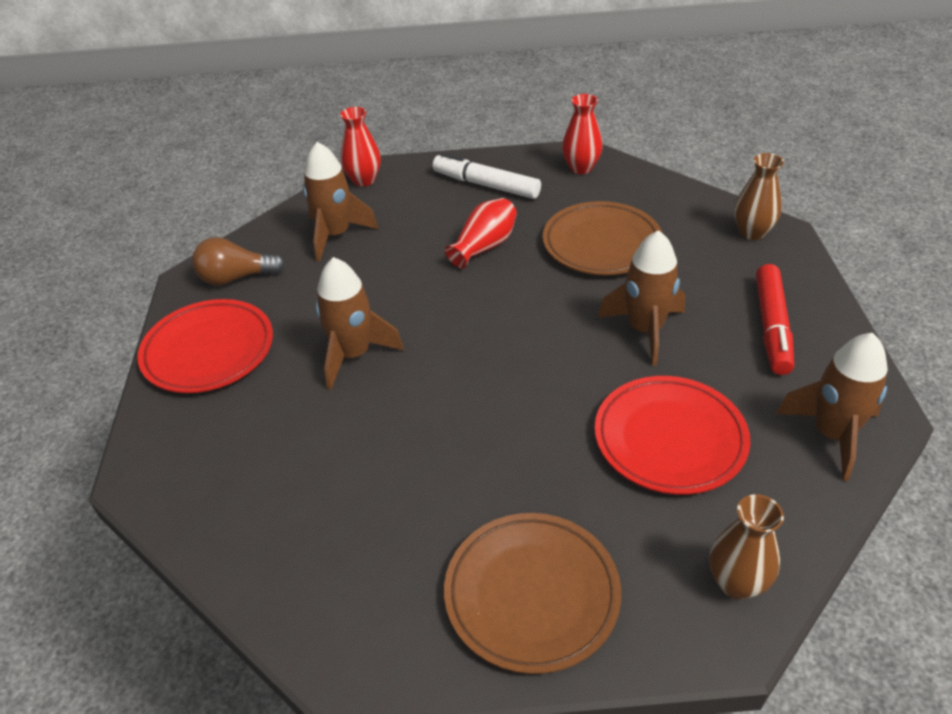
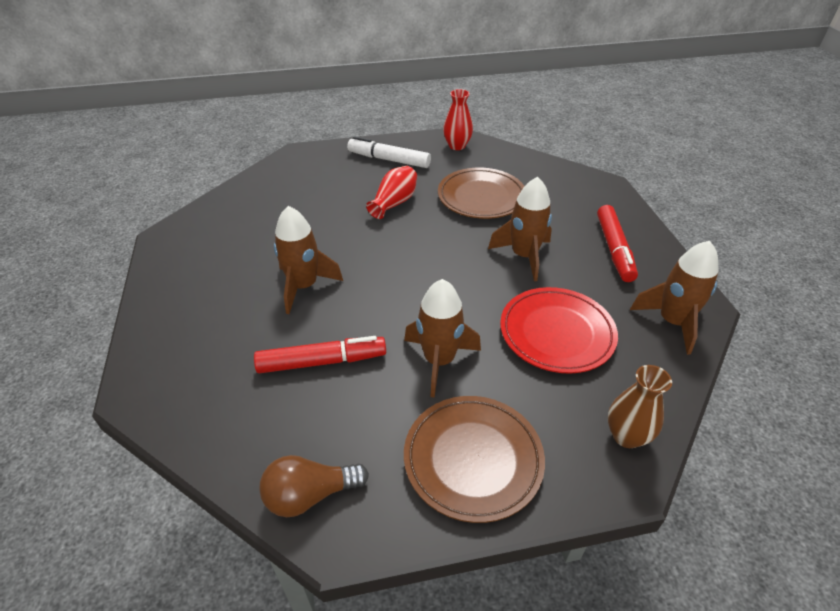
camera: 10 degrees left, 0 degrees up
red plate [137,299,273,393] -> none
brown light bulb [192,237,285,285] -> brown light bulb moved to [259,455,369,517]
brown rocket [303,142,378,262] -> brown rocket moved to [404,279,481,398]
red vase [340,107,381,186] -> none
brown vase [734,153,784,240] -> none
none -> red marker [254,336,386,373]

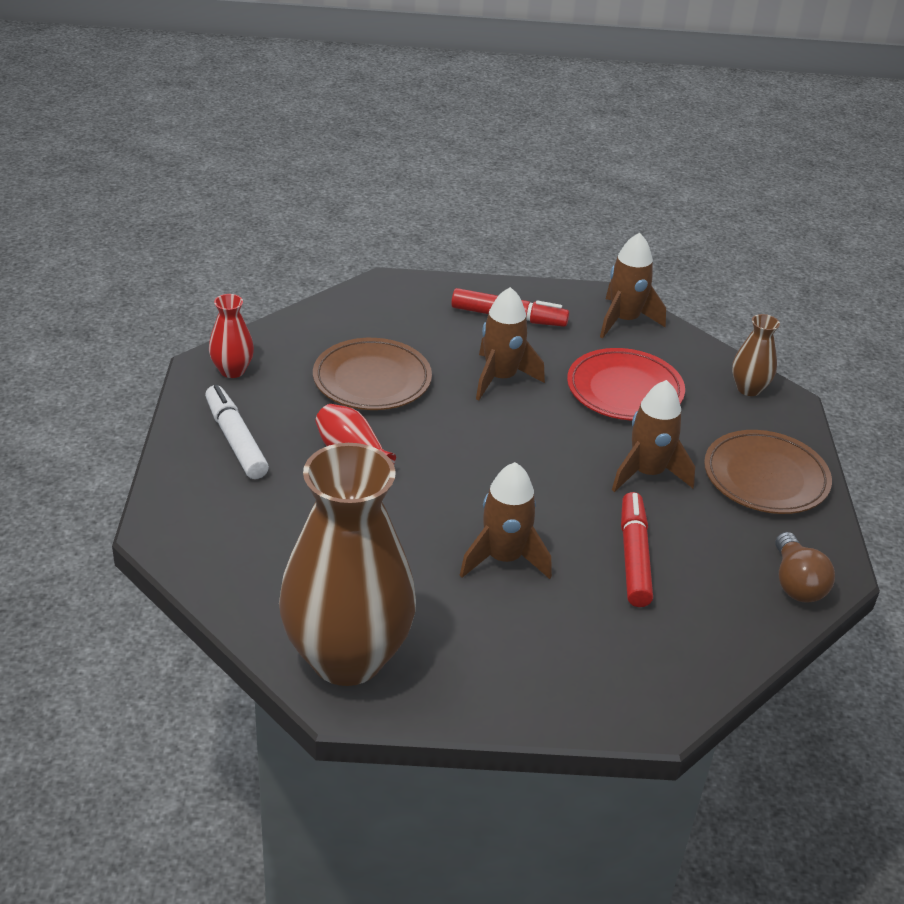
camera: 80 degrees left, 5 degrees down
white marker [347,136,431,168] -> white marker turned 120 degrees clockwise [205,385,269,479]
none -> brown vase [279,443,416,686]

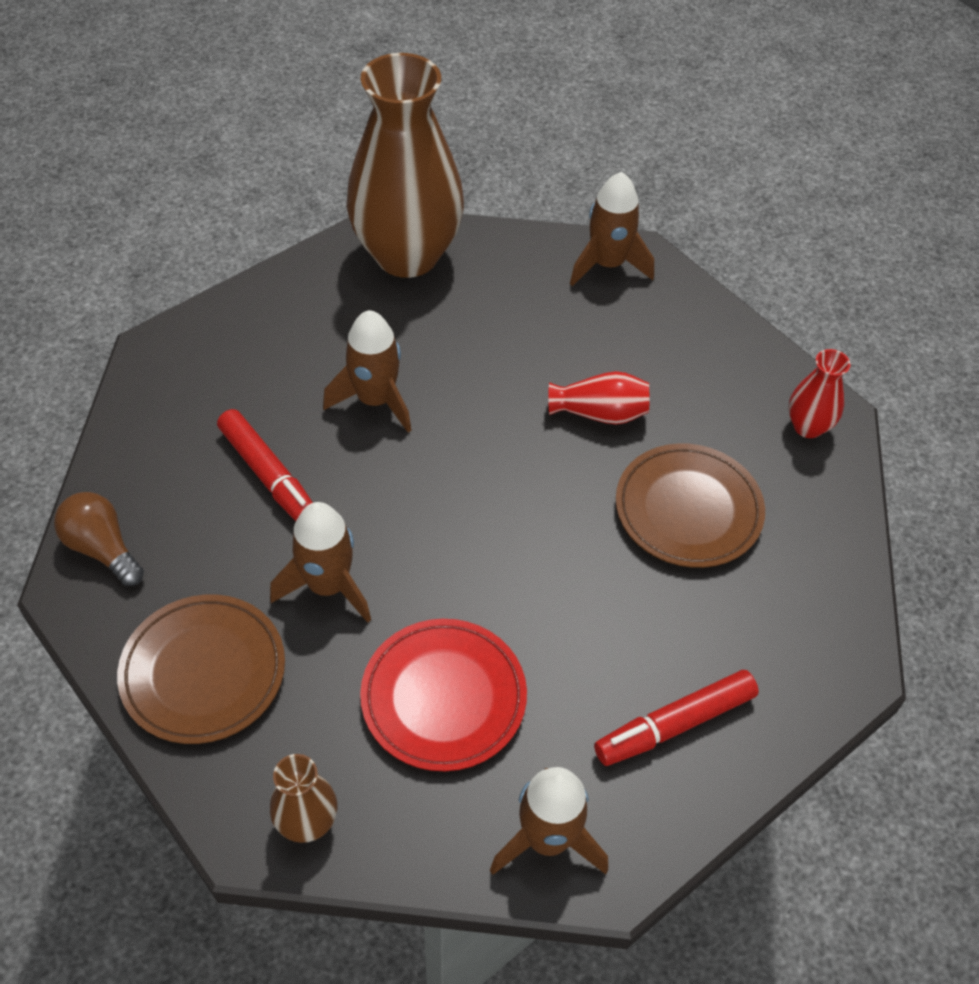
camera: 140 degrees right, 15 degrees up
white marker [205,385,269,479] -> none
brown rocket [476,287,545,400] -> brown rocket moved to [570,172,654,286]

